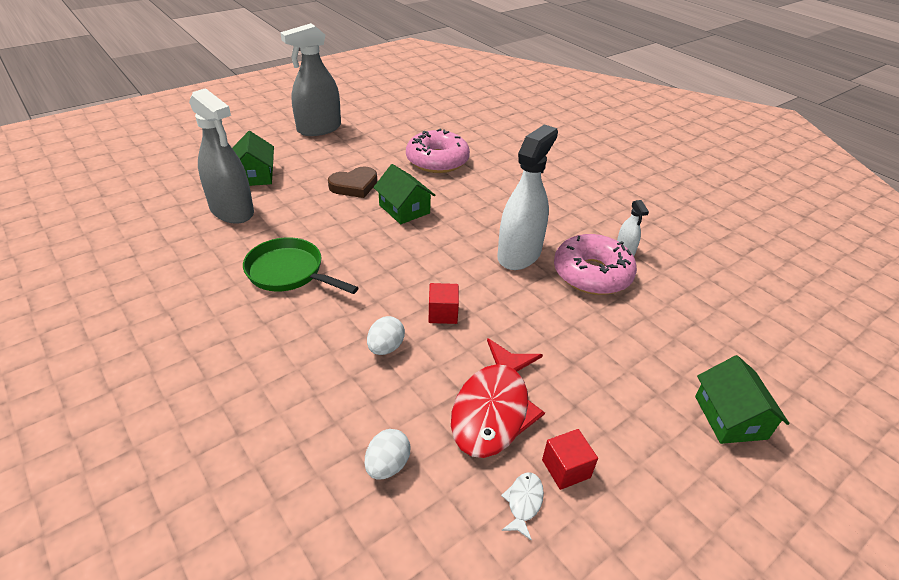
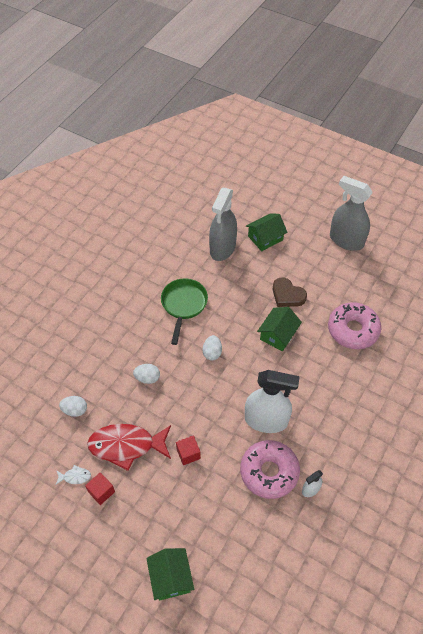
camera: 70 degrees right, 15 degrees up
red cube [429,283,459,324] -> red cube moved to [176,435,201,465]
green house [695,355,790,444] -> green house turned 75 degrees counterclockwise [146,548,194,601]
none -> white egg [202,335,222,360]

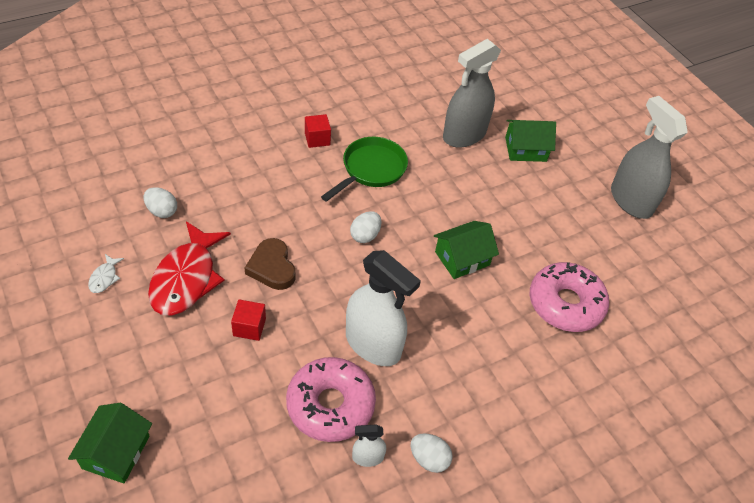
camera: 25 degrees right, 5 degrees down
white fish [56,465,91,485] -> white fish turned 75 degrees clockwise [88,254,124,293]
red cube [85,472,115,505] -> red cube moved to [305,114,331,148]
red fish [87,424,171,471] -> red fish turned 105 degrees counterclockwise [148,221,231,315]
white egg [133,364,160,384] -> white egg moved to [410,433,453,473]
brown heart [273,277,307,307] -> brown heart moved to [245,238,295,290]

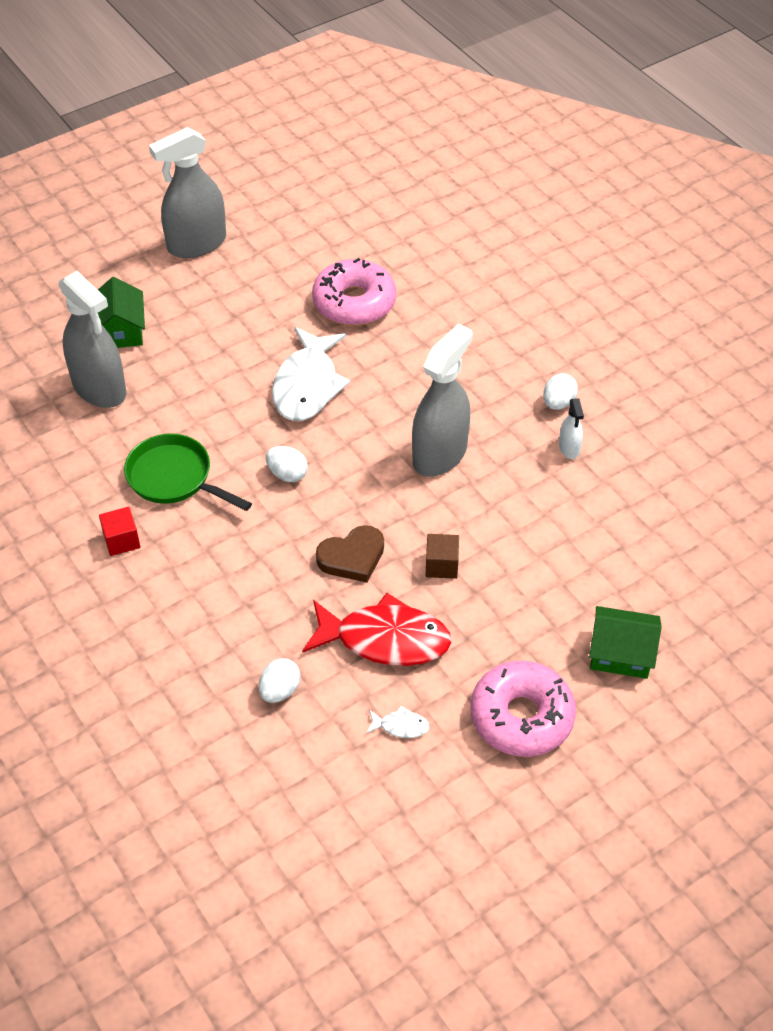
camera: 90 degrees left, 0 degrees up
red cube [231,299,266,341] -> brown cube [426,534,459,579]
pink donut [286,357,376,442] -> pink donut moved to [471,661,576,757]
white spray bottle [346,250,421,366] -> grey spray bottle [412,324,473,477]
green house [434,221,499,279] -> white fish [272,327,350,421]

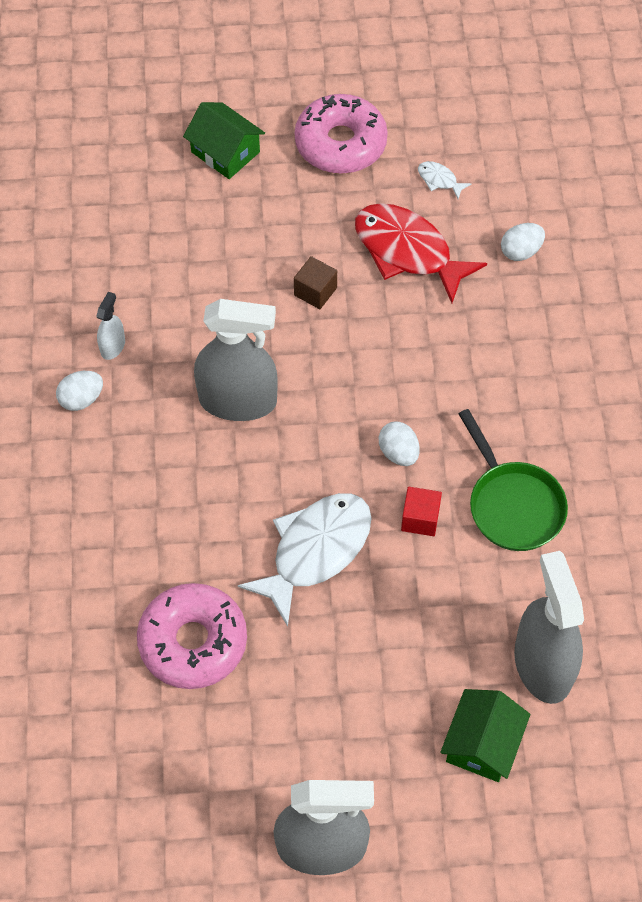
camera: 150 degrees left, 10 degrees up
red cube [99,507,141,556] -> red cube moved to [401,487,442,536]
brown heart [316,525,384,583] -> none
grey spray bottle [412,324,473,477] -> grey spray bottle turned 150 degrees counterclockwise [194,299,278,421]

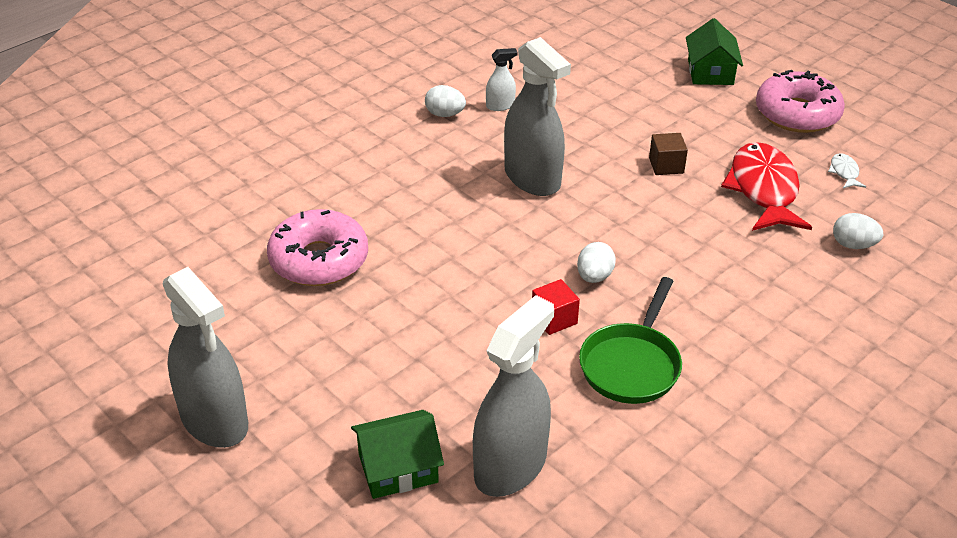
camera: 50 degrees right, 20 degrees down
white fish [238,493,372,627] -> none

